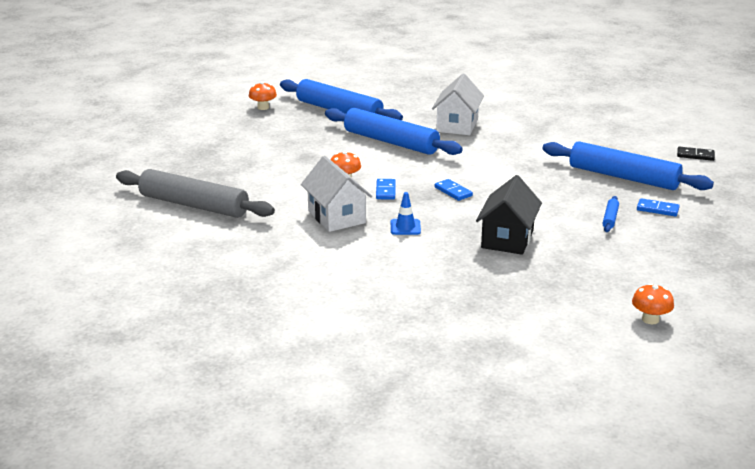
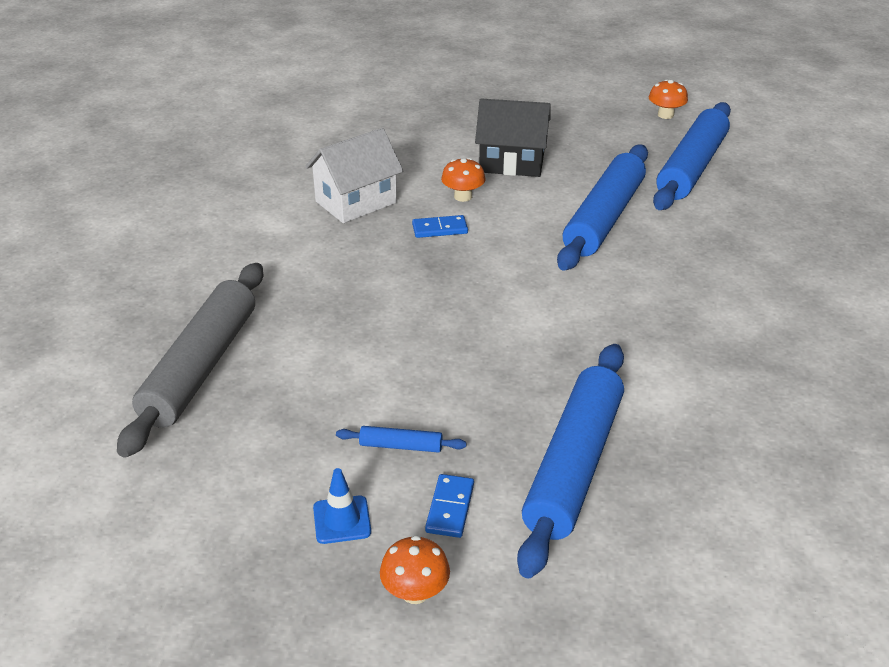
camera: 80 degrees right, 10 degrees up
grey rolling pin [116,169,275,218] -> grey rolling pin moved to [117,263,263,458]
blue traffic cone [391,192,421,235] -> blue traffic cone moved to [313,468,371,544]
white house [432,74,484,135] -> none
blue domino [435,179,473,201] -> none
black house [476,175,542,255] -> black house moved to [475,98,551,177]
orange mushroom [632,283,674,324] -> orange mushroom moved to [380,535,450,604]
black domino [677,147,715,161] -> none

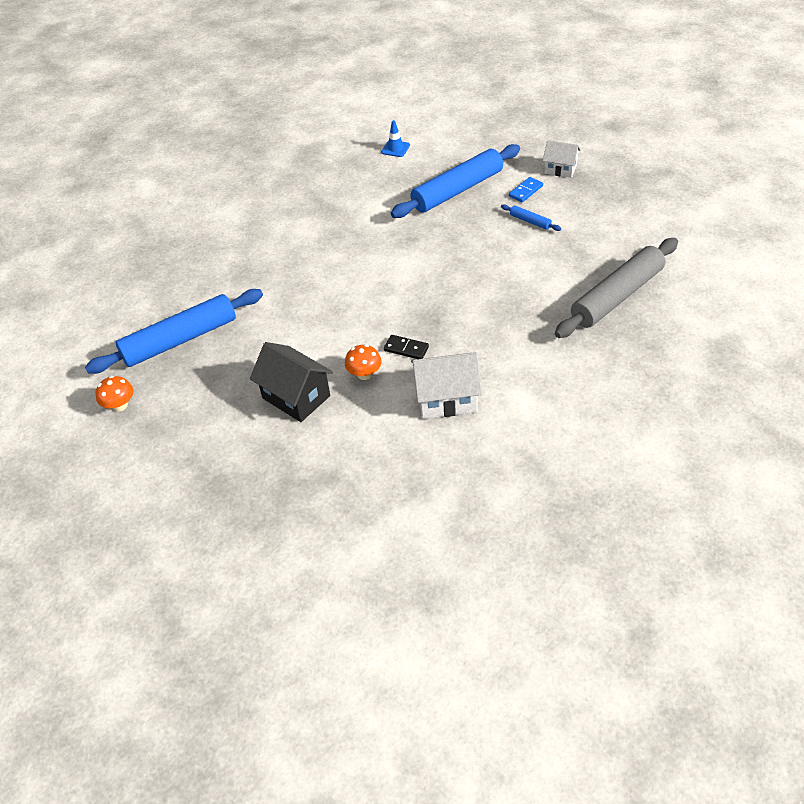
camera: 145 degrees left, 10 degrees up
blue traffic cone [313,468,371,544] -> blue traffic cone moved to [381,120,410,157]
orange mushroom [380,535,450,604] -> white house [543,140,581,178]
blue domino [412,215,468,238] -> black domino [384,335,429,359]
blue rolling pin [557,145,648,271] -> none

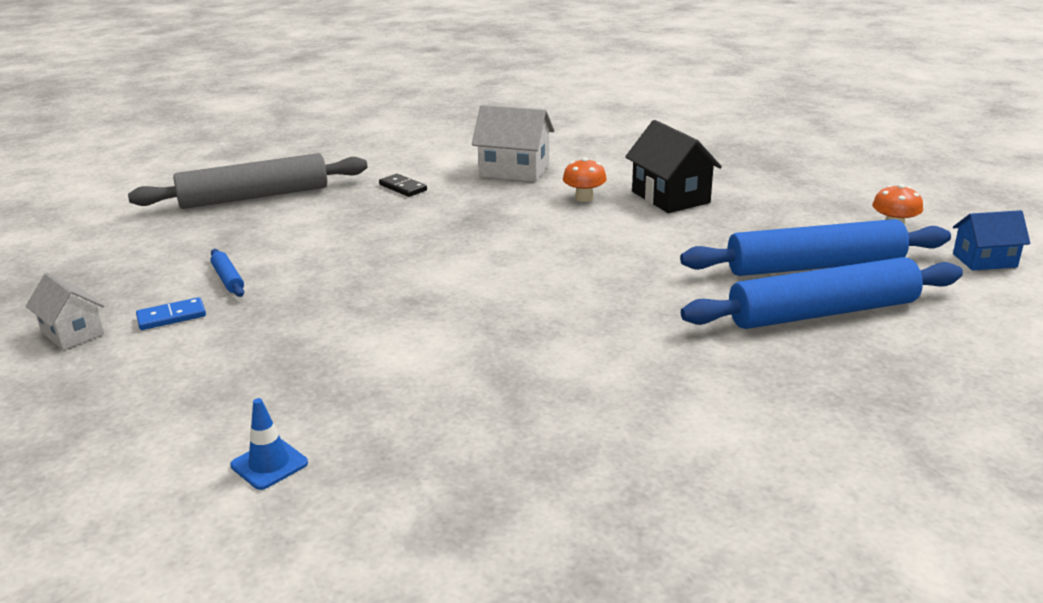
camera: 160 degrees left, 20 degrees down
black domino [384,335,429,359] -> black domino moved to [379,174,427,197]
blue rolling pin [391,144,520,218] -> blue rolling pin moved to [681,257,963,329]
none -> blue house [953,210,1030,271]

